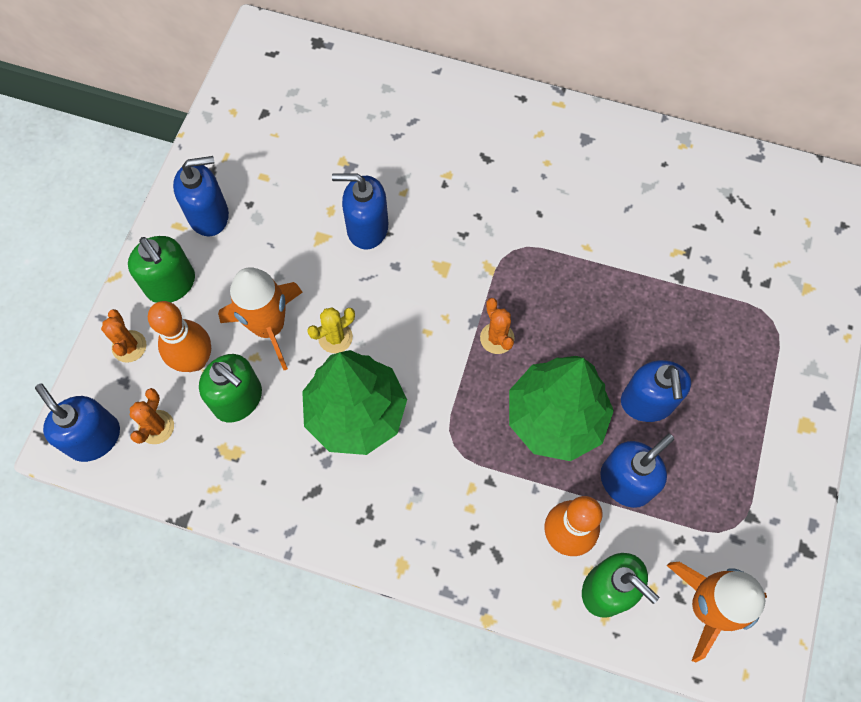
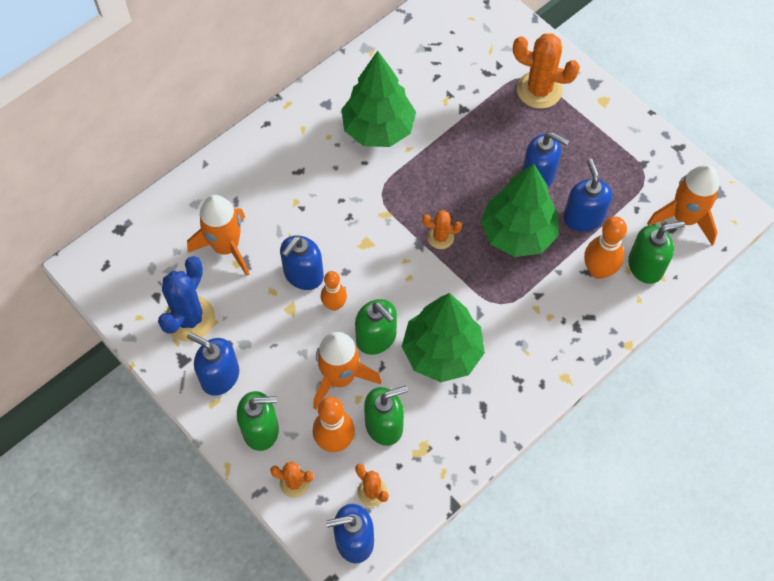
camera: 60 degrees left, 5 degrees down
blue soap dispenser [173,156,229,236] -> blue soap dispenser turned 75 degrees counterclockwise [187,332,239,396]
yellow cactus [307,308,355,353] -> green soap dispenser [355,299,397,355]
none -> blue cactus [158,256,215,341]
none -> orange rocket [187,195,250,276]
none -> orange bowling pin [321,271,347,311]
none -> green tree [341,51,416,147]
none -> orange cactus [513,33,580,109]

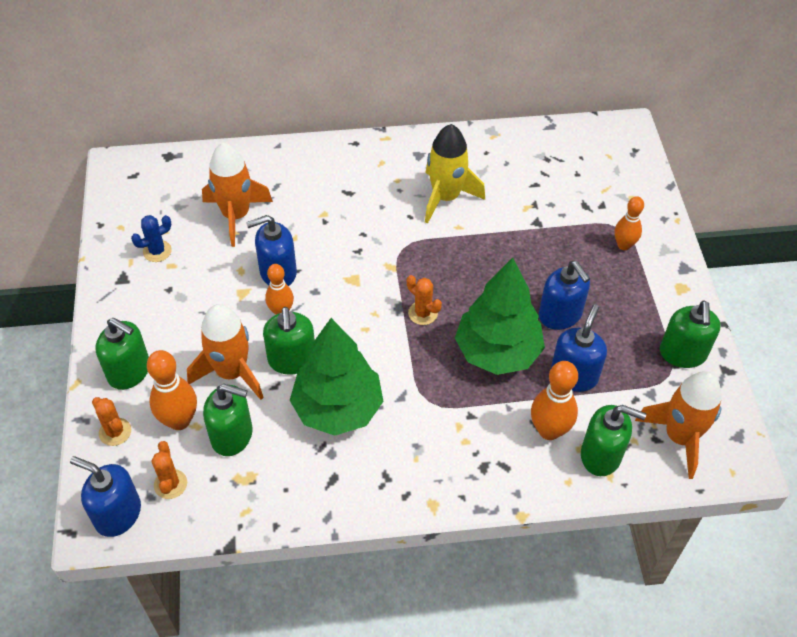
camera: 35 degrees right, 10 degrees down
blue cactus [158,256,215,341] -> blue cactus [131,215,172,262], size x0.55
blue soap dispenser [187,332,239,396] -> none
green tree [341,51,416,147] -> yellow rocket [425,124,485,224]
orange cactus [513,33,580,109] -> orange bowling pin [615,196,644,250]
none -> green soap dispenser [660,301,721,368]

